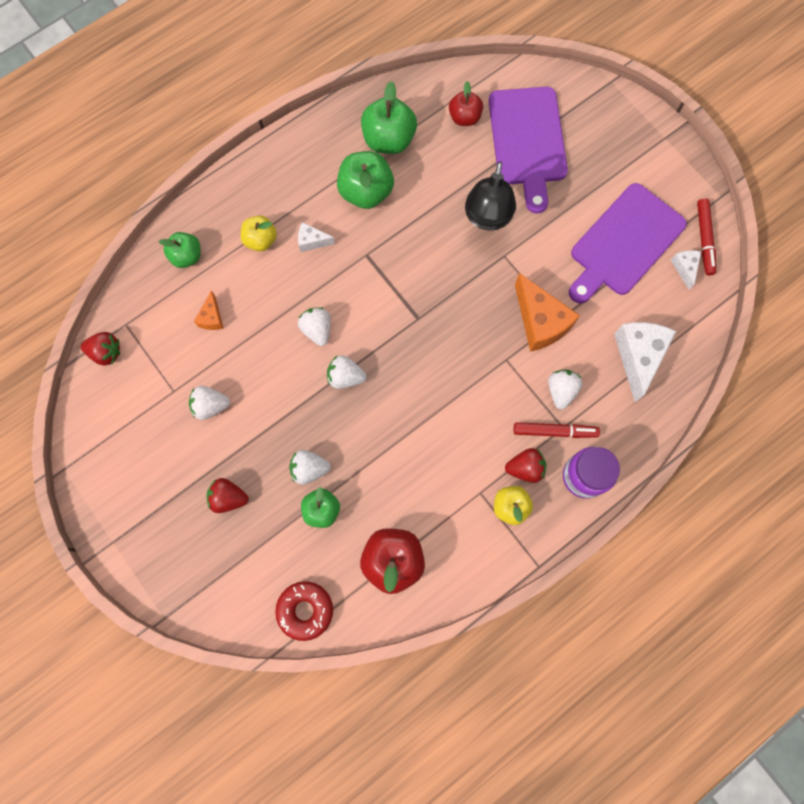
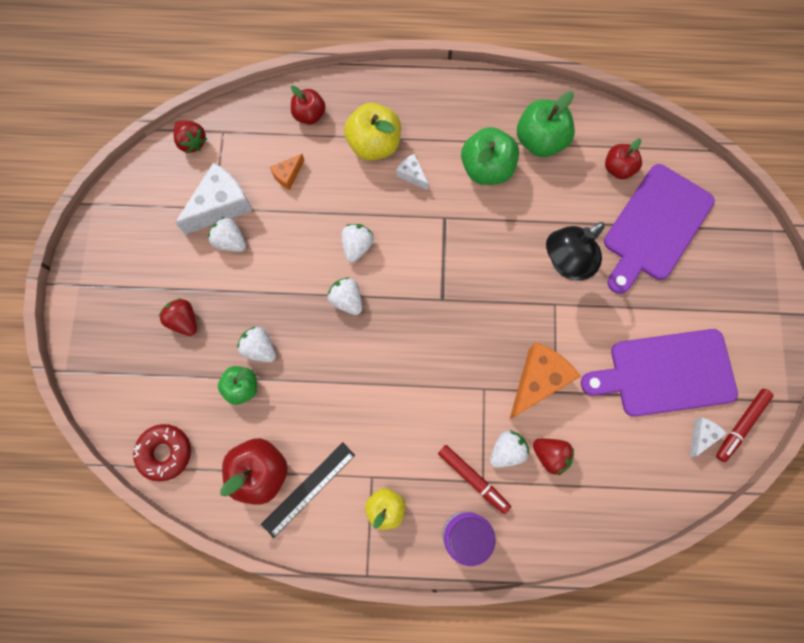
camera: 40 degrees right, 0 degrees up
green apple [159,232,200,268] -> red apple [291,85,326,124]
yellow apple [241,215,277,251] -> yellow apple [344,103,401,161], size x1.60
red strawberry [505,448,546,483] -> red strawberry moved to [533,439,574,475]
orange cheese [515,273,580,352] -> orange cheese turned 150 degrees counterclockwise [510,342,581,419]
white cheese [614,322,676,402] -> white cheese moved to [175,163,252,234]
none -> black ruler [261,442,355,538]

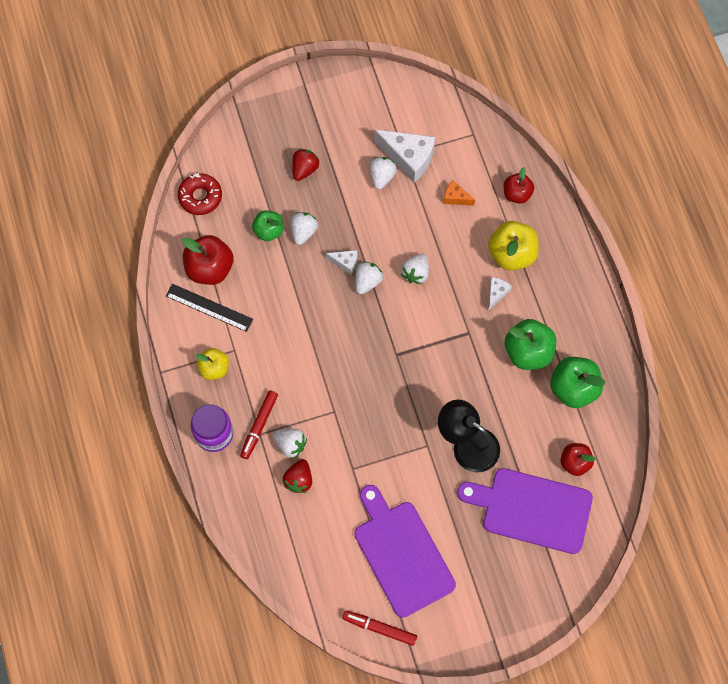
camera: 70 degrees right, 5 degrees down
red strawberry [173,120,207,154] -> none
white strawberry [341,224,374,263] -> white strawberry turned 120 degrees clockwise [401,254,429,284]
orange cheese [510,342,581,419] -> none
white cheese [690,418,727,457] -> white cheese moved to [326,250,357,275]

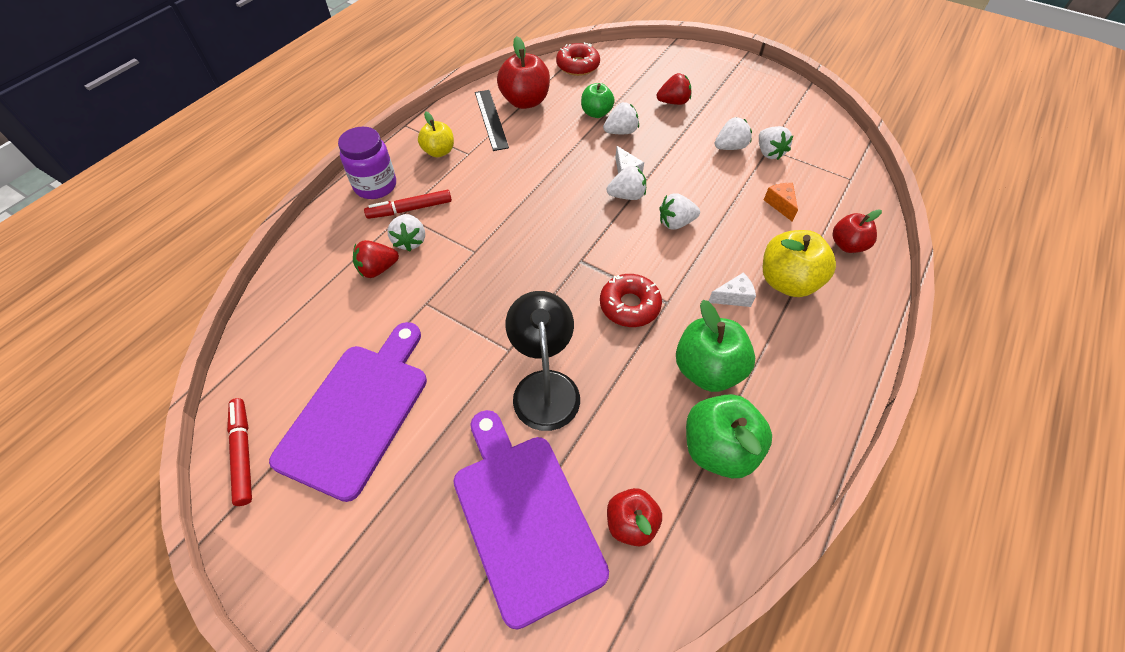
camera: 50 degrees right, 15 degrees down
white cheese [374,130,435,183] -> white strawberry [759,126,793,160]
none -> red donut [600,274,662,327]

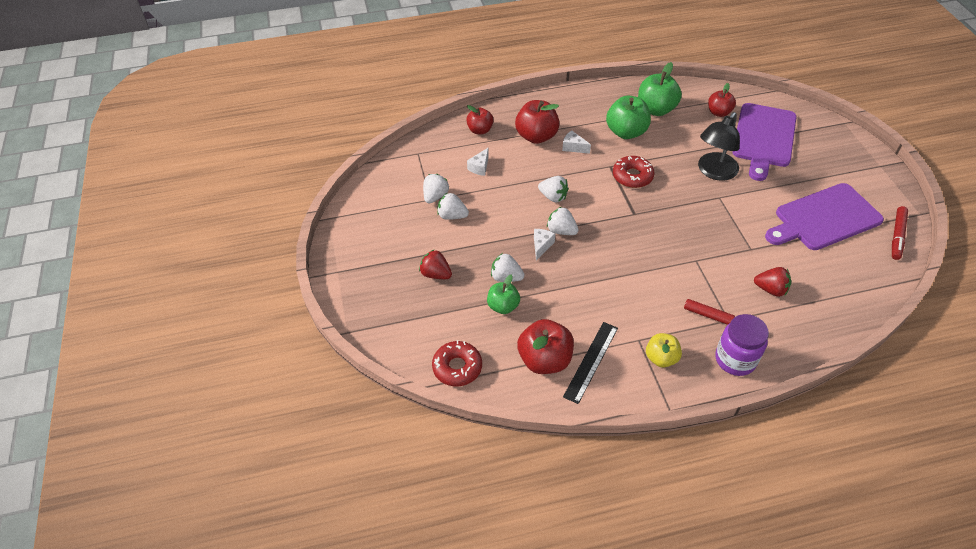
camera: 135 degrees left, 5 degrees down
white strawberry [387,214,425,251] -> none
yellow apple [763,230,836,297] -> red apple [515,100,560,144]
orange cheese [764,183,798,222] -> white cheese [467,148,489,176]

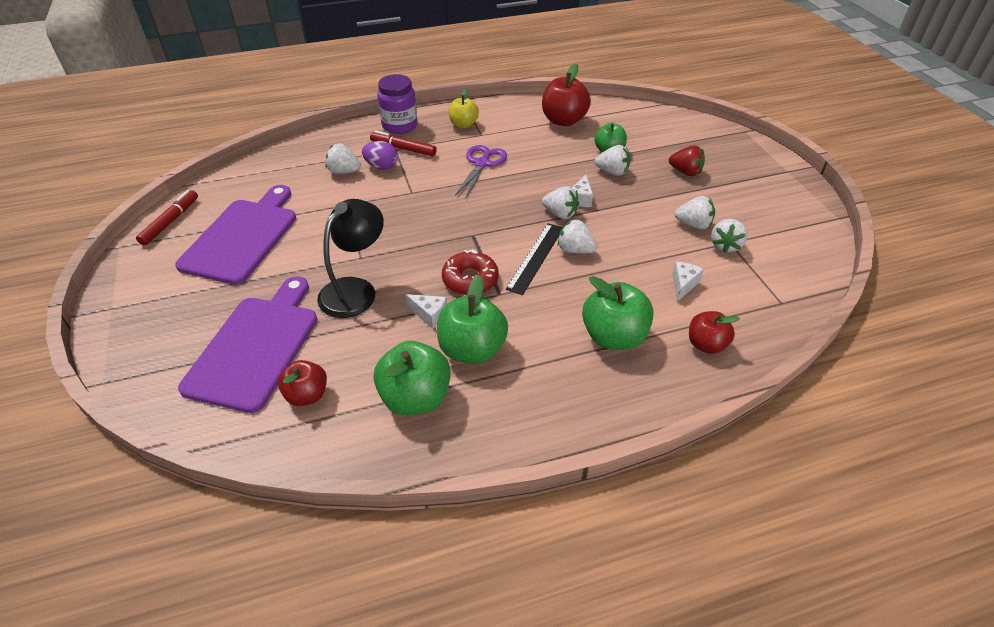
camera: 175 degrees right, 5 degrees down
red donut [432,340,482,386] -> none
red apple [515,100,560,144] -> green apple [582,276,654,350]
white cheese [562,131,591,154] -> white cheese moved to [405,294,447,329]
black ruler [563,322,618,404] -> black ruler moved to [506,223,563,295]
red strawberry [754,267,791,297] -> white strawberry [325,144,361,174]
purple cutting board [765,183,884,250] -> purple cutting board turned 45 degrees counterclockwise [175,185,296,285]
none -> purple egg [362,141,398,170]
none -> purple scissors [455,145,507,199]

